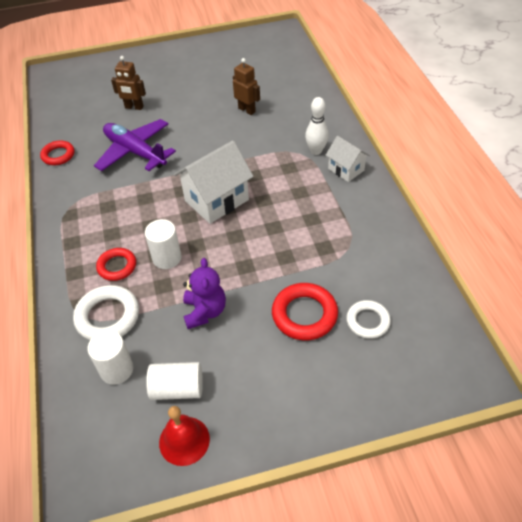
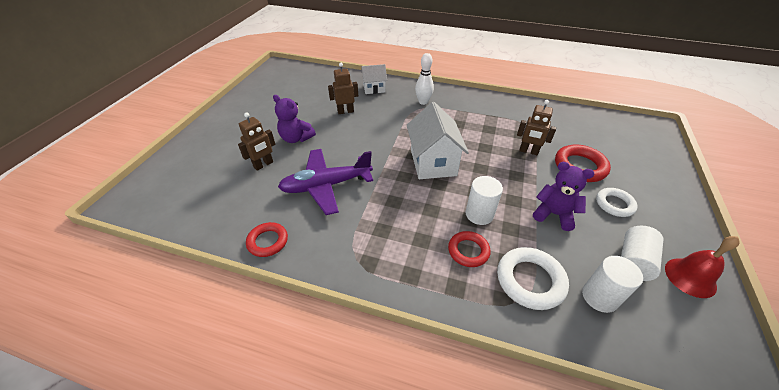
camera: 60 degrees left, 5 degrees down
white house [326,136,370,182] -> white house moved to [361,64,387,94]
white ring [346,300,391,339] -> white ring moved to [596,188,638,217]
none -> purple teddy bear [273,95,316,143]
none -> brown robot [517,100,556,155]

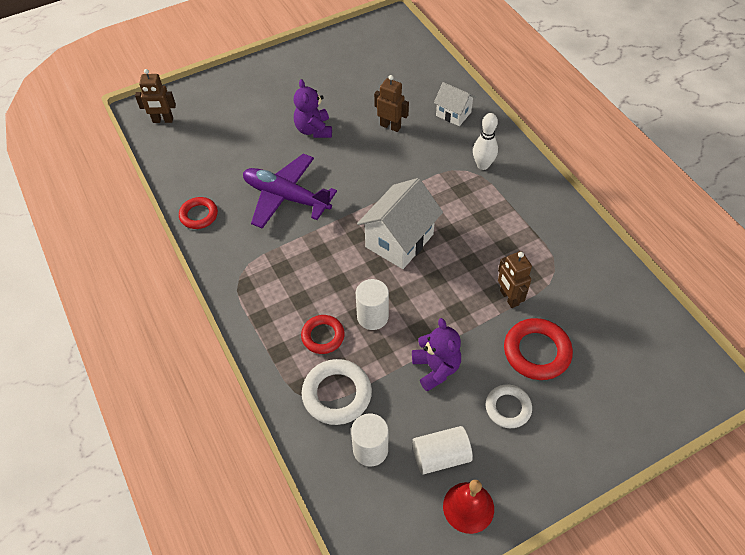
camera: 45 degrees right, 10 degrees up
brown robot [238,112,275,171] -> brown robot moved to [135,69,176,123]

